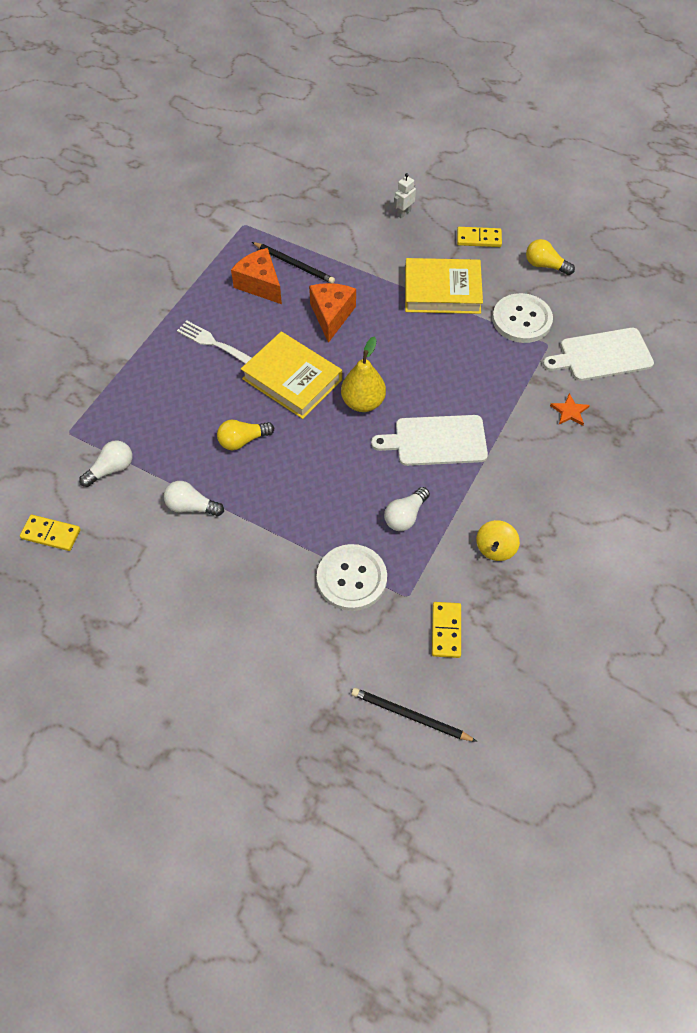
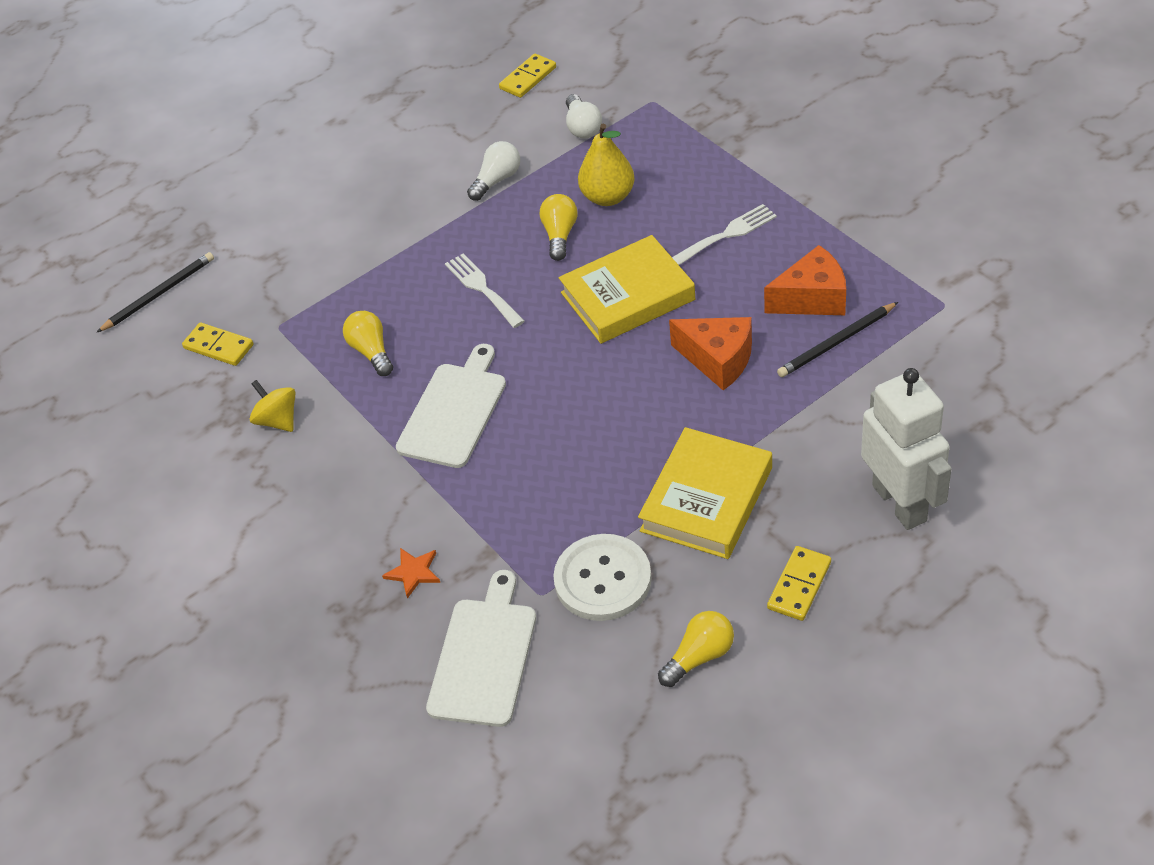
camera: 120 degrees right, 10 degrees down
white button [317,544,387,611] -> none
yellow pear [341,336,386,412] -> yellow pear moved to [578,124,635,206]
white light bulb [384,487,430,531] -> yellow light bulb [343,311,393,376]
white robot [394,173,416,218] -> white robot [861,368,952,530], size x2.37
none -> white fork [445,254,525,328]

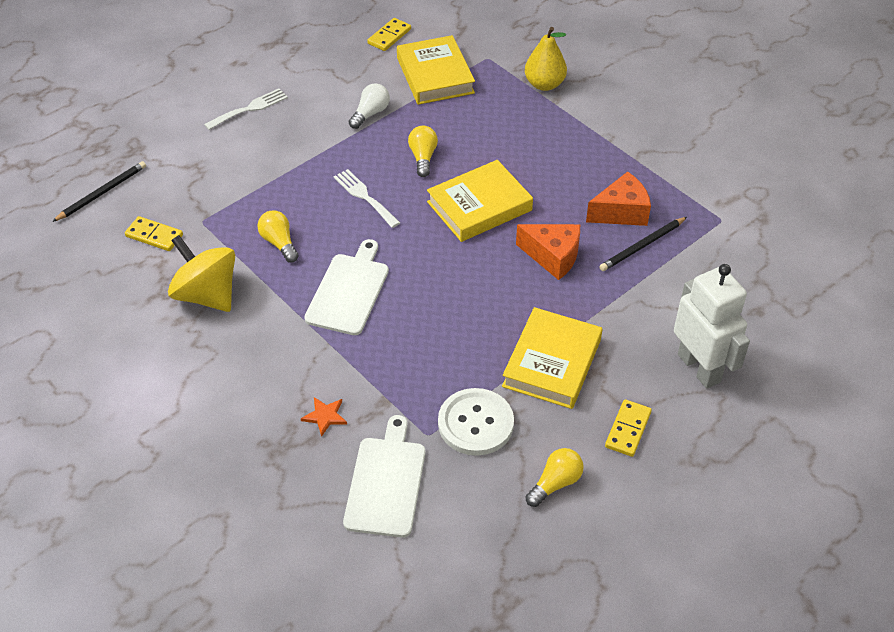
camera: 10 degrees left, 0 degrees up
yellow spinning top [250,380,296,432] -> yellow spinning top [168,235,235,312], size x1.81
white light bulb [566,94,602,139] -> yellow book [397,35,475,105]
yellow pear [578,124,635,206] -> yellow pear moved to [525,27,567,91]
white fork [672,204,777,265] -> white fork moved to [204,89,288,130]

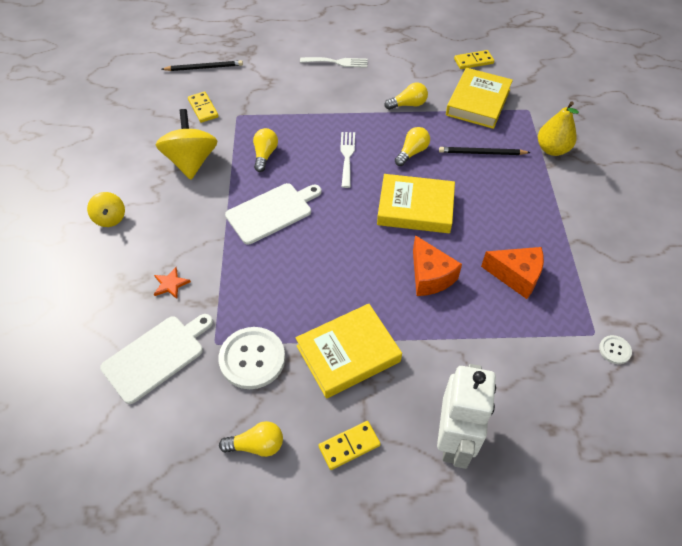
camera: 40 degrees right, 5 degrees up
white light bulb [349,83,390,129] -> yellow light bulb [384,82,428,110]
black pencil [599,217,687,271] -> black pencil moved to [439,147,531,155]
none -> yellow spinning top [87,192,125,227]
none -> white button [599,335,632,364]

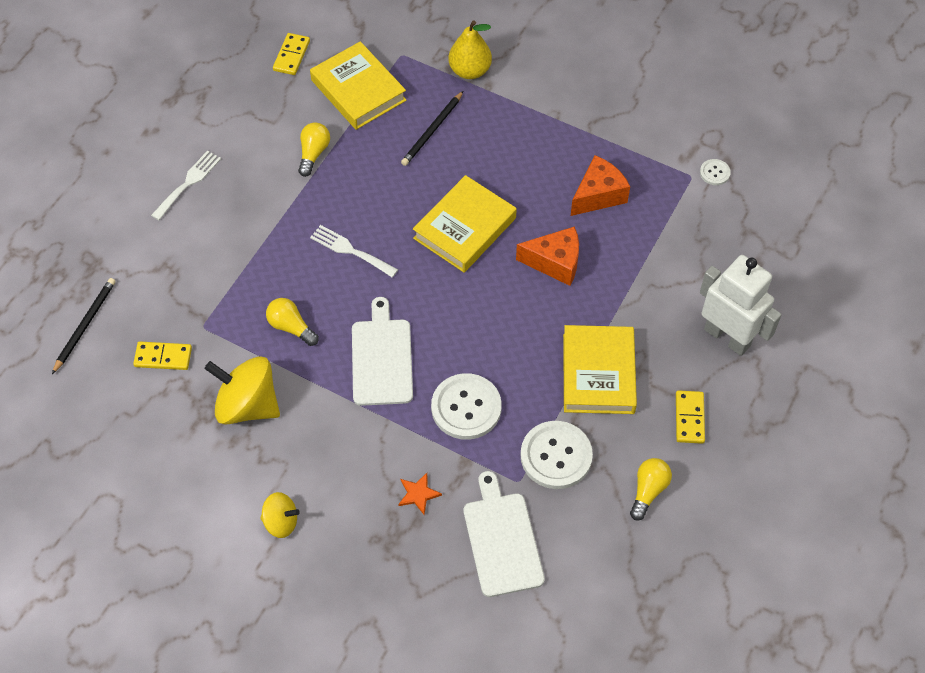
camera: 60 degrees left, 5 degrees up
yellow light bulb [395,127,430,166] -> none
none -> white button [431,373,502,440]

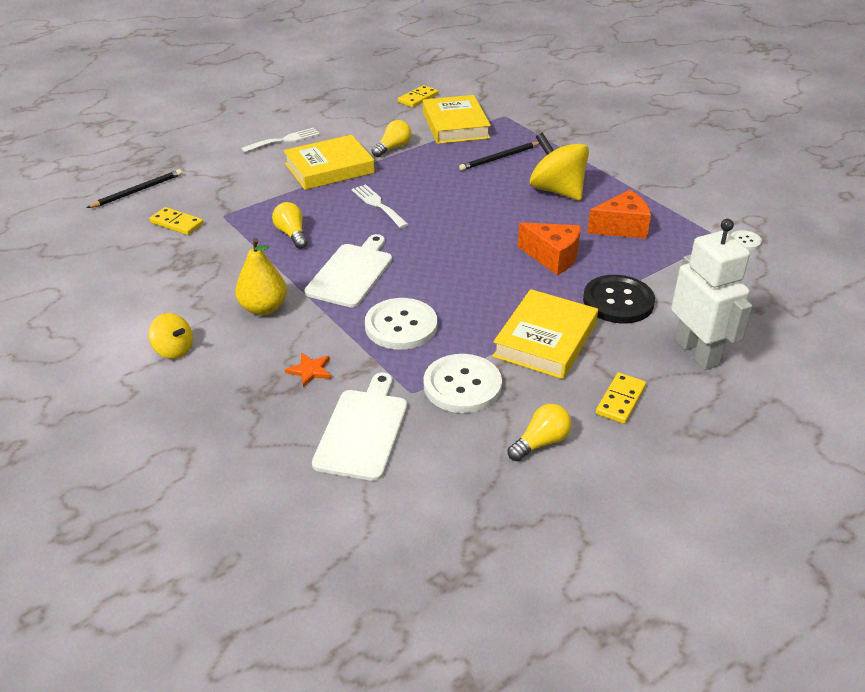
camera: 25 degrees right, 20 degrees down
yellow spinning top [205,356,280,425] -> yellow spinning top moved to [530,132,589,201]
yellow book [413,175,517,273] -> yellow book moved to [283,135,375,190]
yellow pear [448,20,492,79] -> yellow pear moved to [235,238,287,316]
none -> black button [583,275,655,324]

